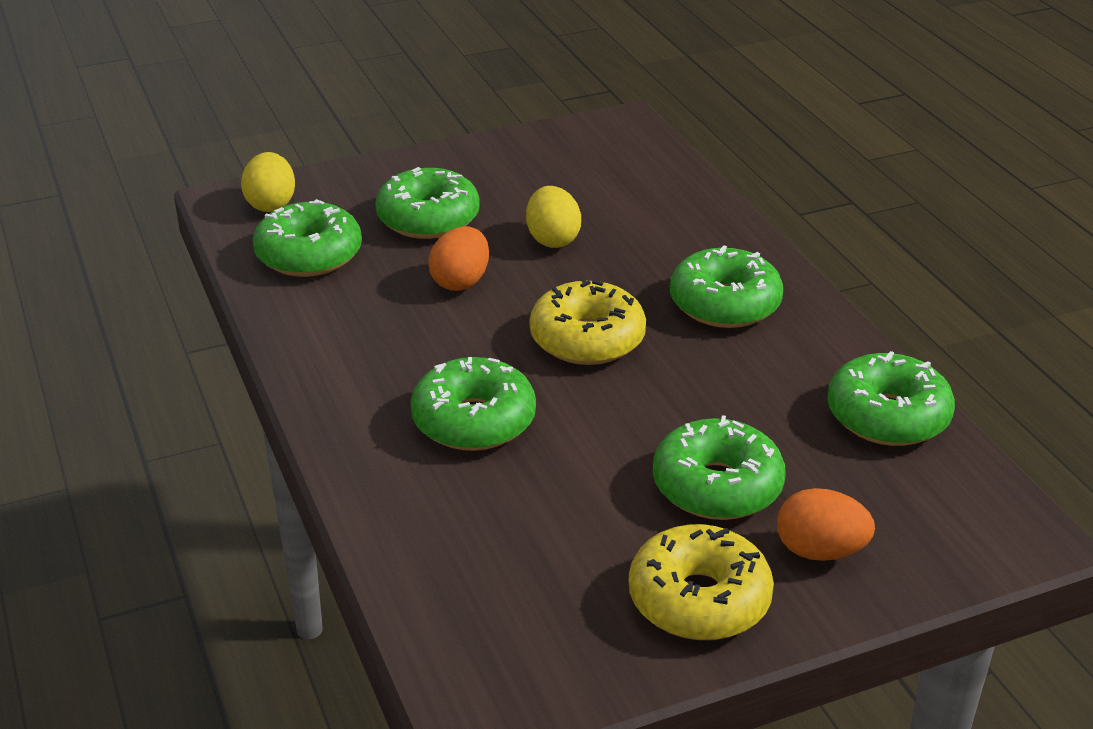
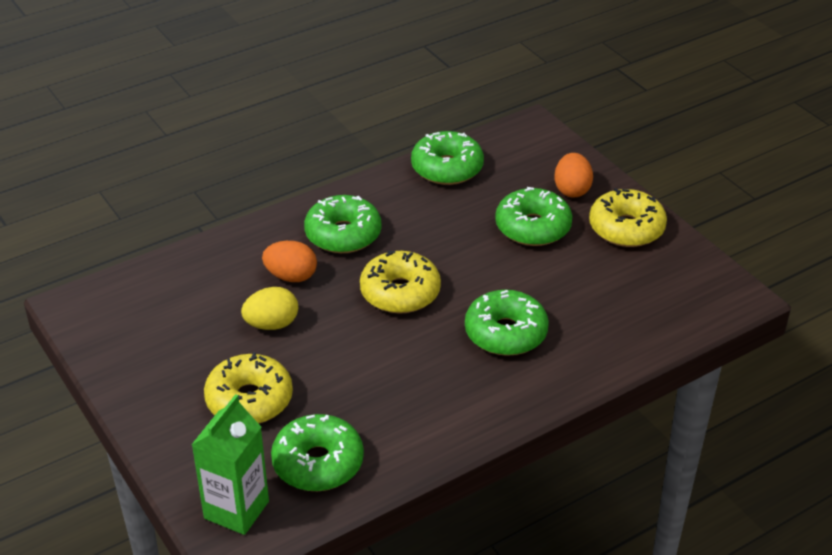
camera: 100 degrees left, 5 degrees up
yellow egg [241,152,295,212] -> green carton [191,394,269,535]
green donut [375,167,480,239] -> yellow donut [204,352,293,424]
orange egg [428,226,489,291] -> orange egg moved to [262,241,317,282]

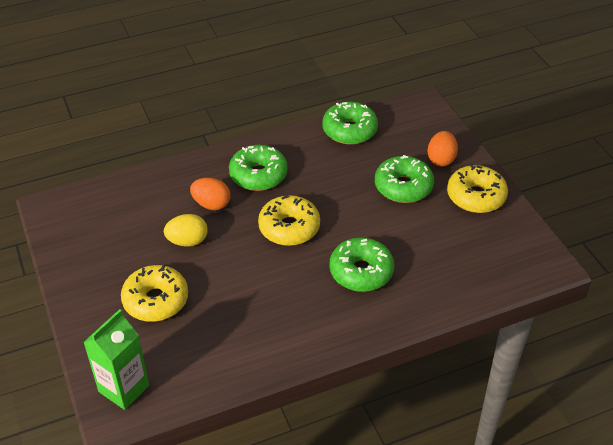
camera: 10 degrees right, 5 degrees up
green donut [271,414,364,491] -> none

